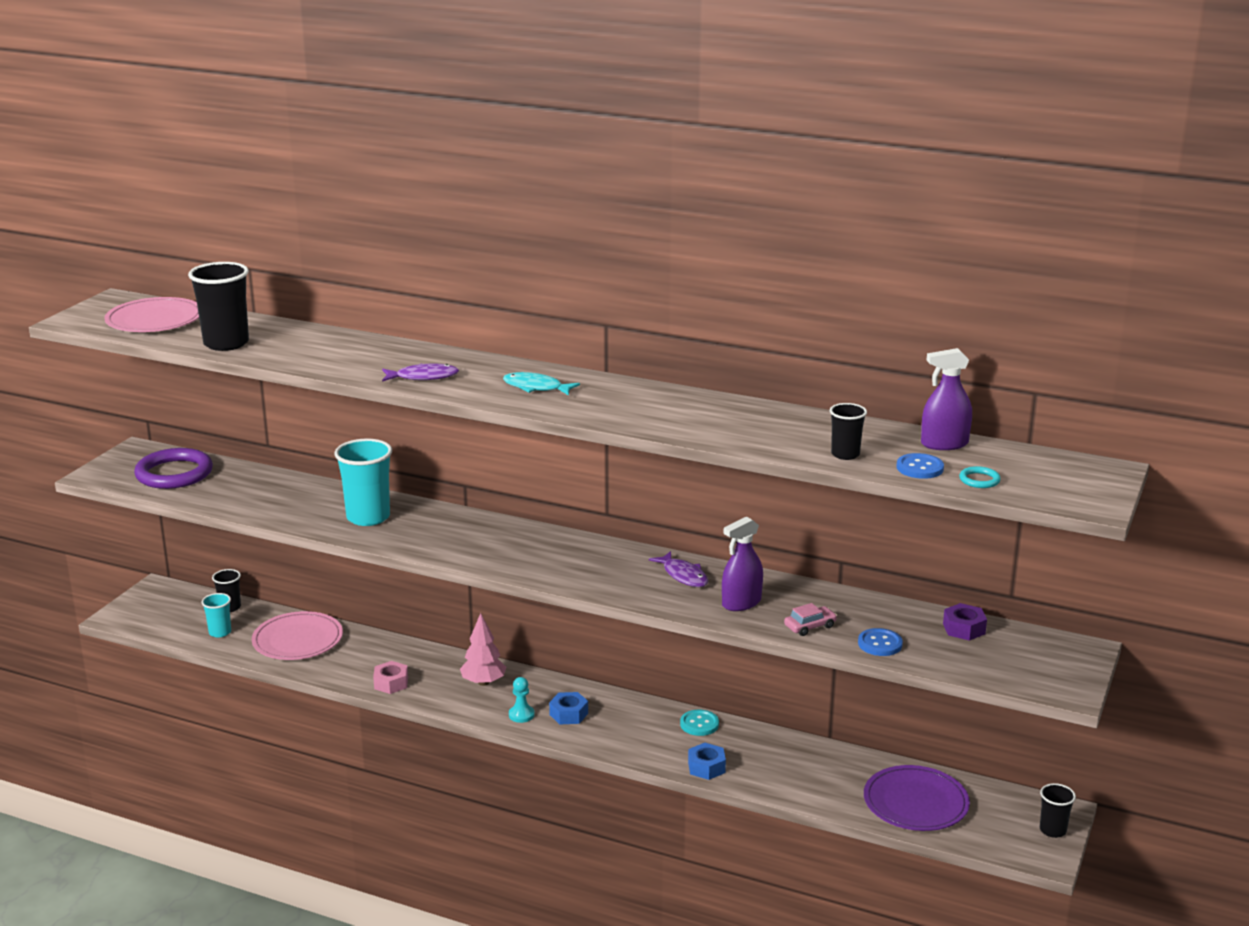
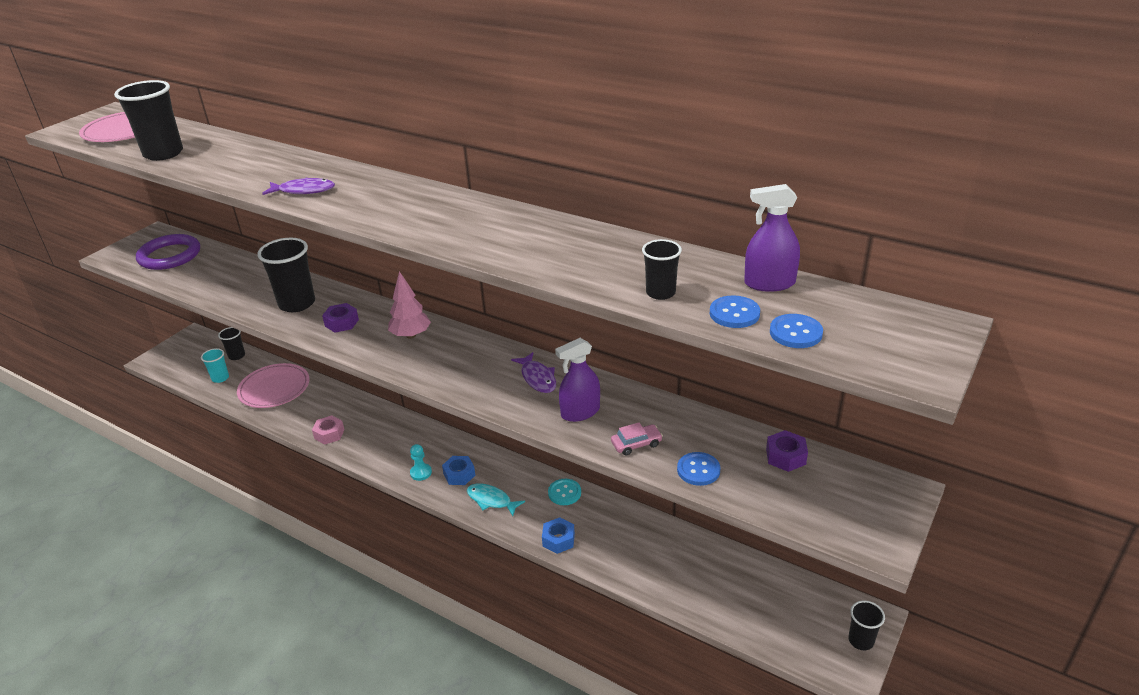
camera: 10 degrees right, 10 degrees up
turquoise cup [335,438,392,526] -> black cup [257,238,315,312]
pink tree [460,613,506,686] -> pink tree moved to [388,271,431,338]
turquoise fish [503,372,580,396] -> turquoise fish moved to [467,484,525,516]
purple plate [864,765,970,831] -> none
turquoise ring [959,466,1001,488] -> blue button [770,314,823,348]
none -> purple nut [322,303,359,333]

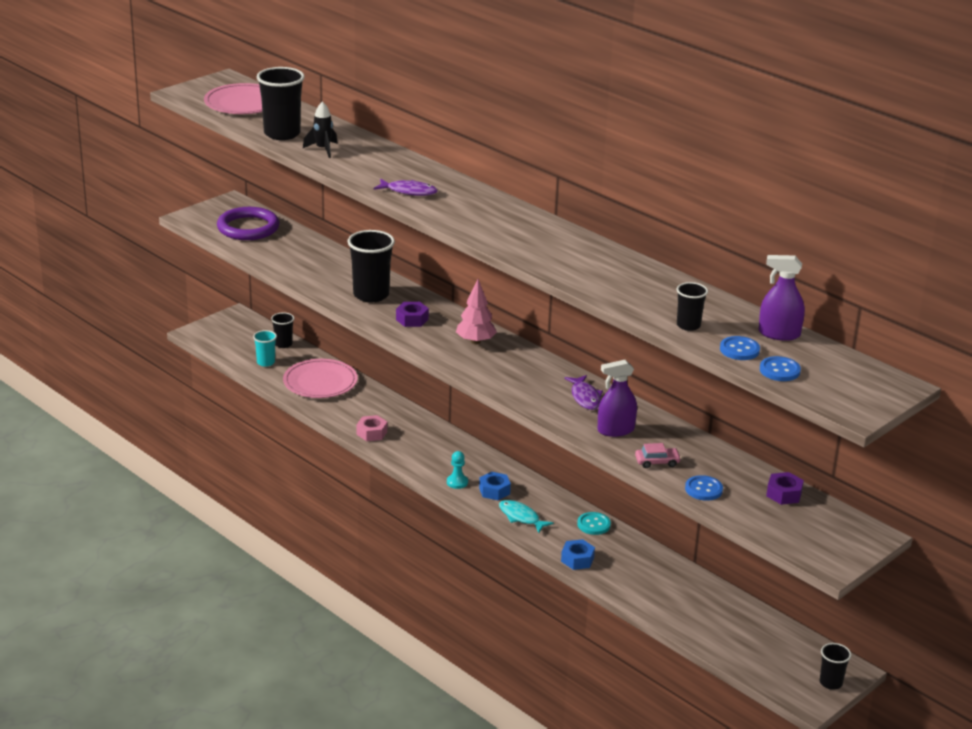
camera: 10 degrees right, 5 degrees down
none -> black rocket [303,101,338,158]

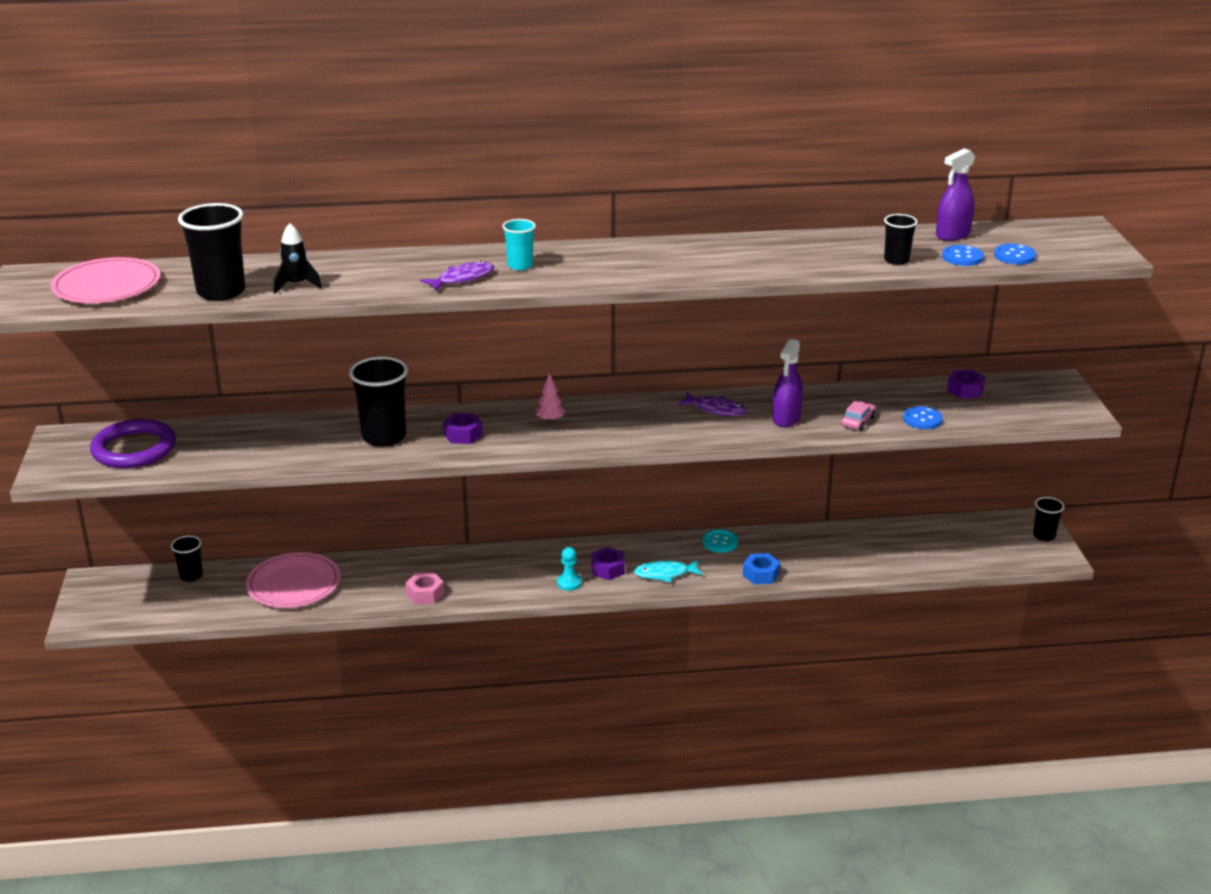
camera: 50 degrees left, 0 degrees up
turquoise cup [253,330,277,367] -> turquoise cup moved to [502,219,536,270]
pink tree [456,279,497,344] -> pink tree [535,373,566,422], size x0.64
blue nut [479,472,511,500] -> purple nut [592,547,625,580]

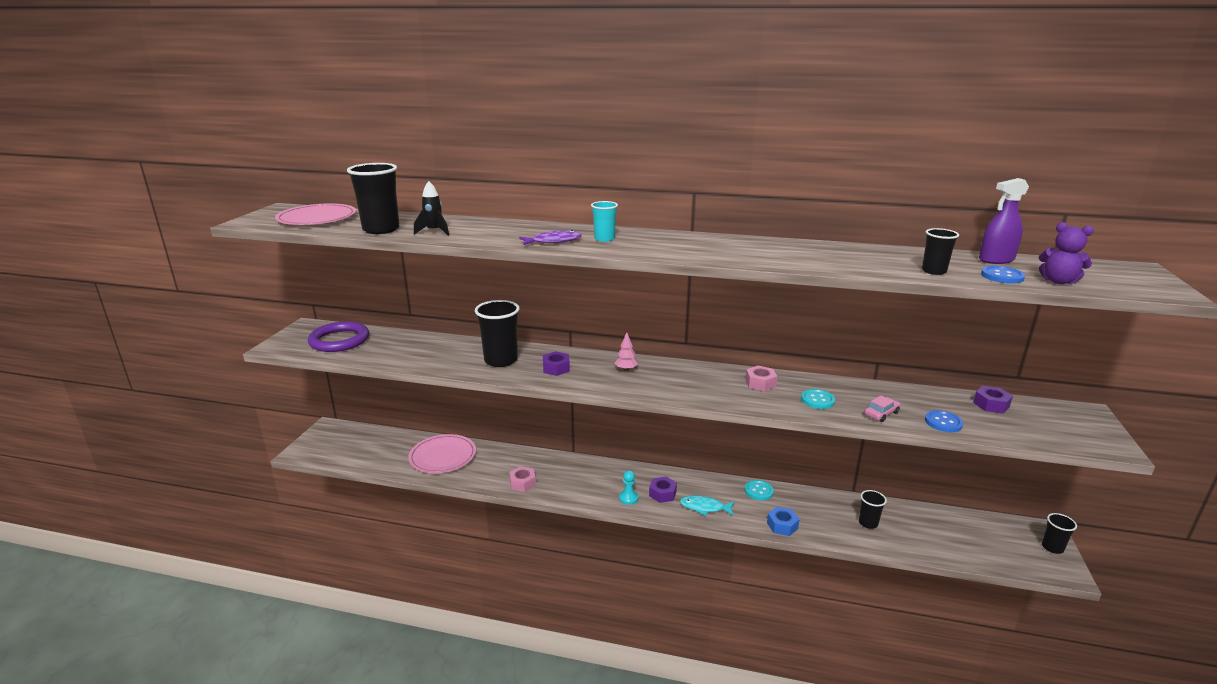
camera: 20 degrees right, 5 degrees down
black cup [171,536,203,582] -> black cup moved to [859,490,887,529]
purple fish [677,392,747,416] -> pink nut [745,365,777,392]
purple spray bottle [772,339,803,427] -> turquoise button [801,389,835,409]
blue button [994,244,1036,265] -> purple teddy bear [1039,222,1094,284]

